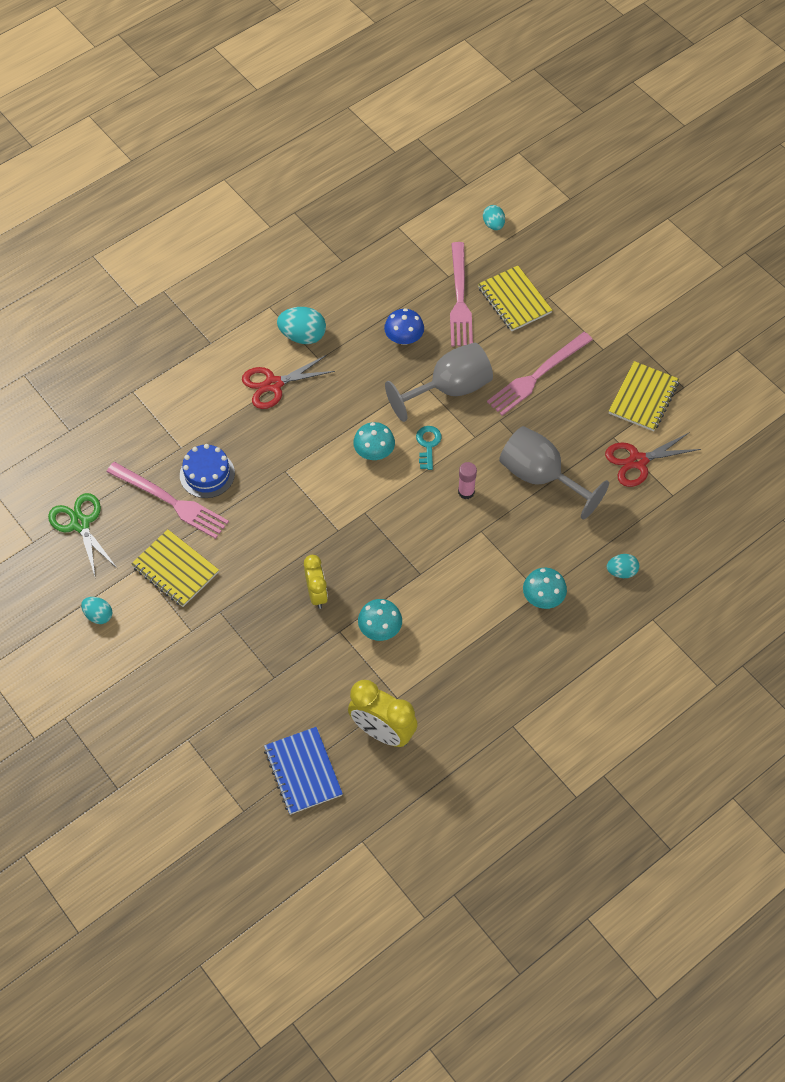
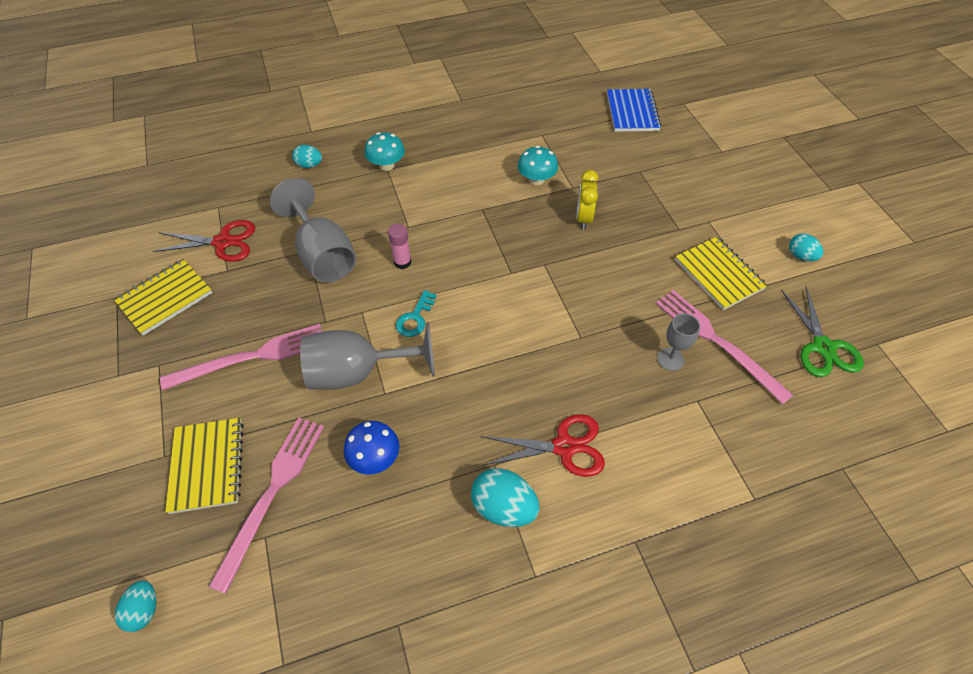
camera: 160 degrees left, 5 degrees down
blue cake [180,444,235,498] -> grey goblet [657,313,700,371]
yellow clock [348,680,418,747] -> none
turquoise mushroom [353,422,395,460] -> none

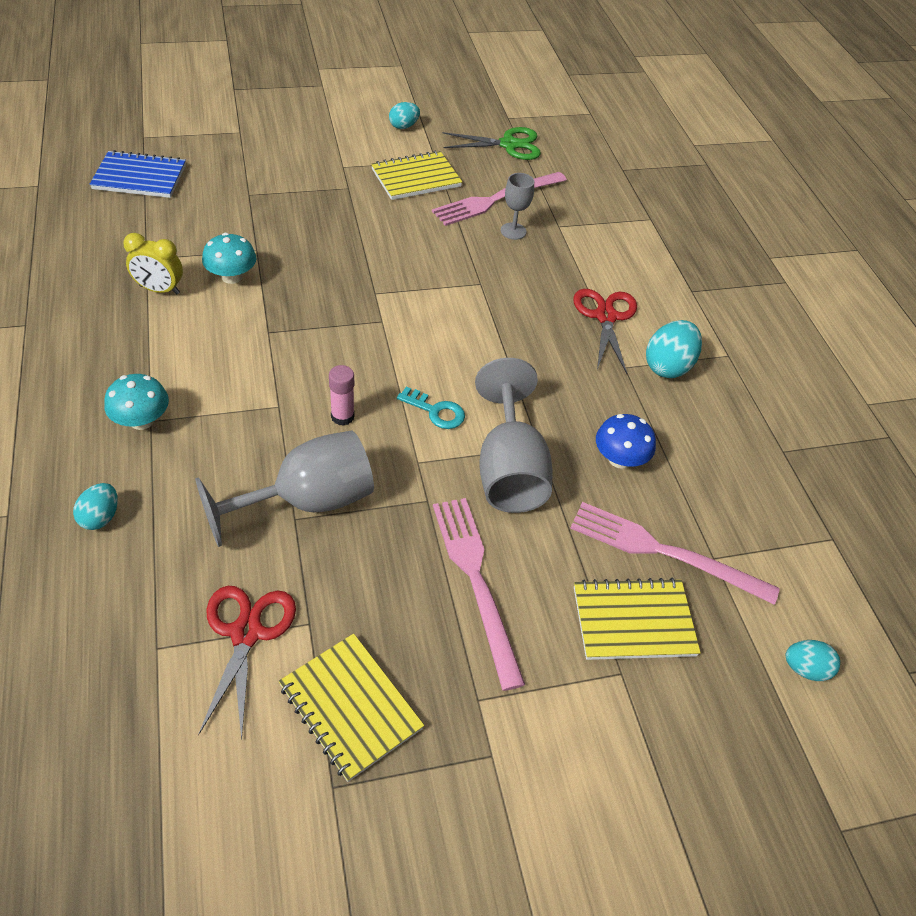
camera: 90 degrees left, 5 degrees down
yellow clock [576,170,599,230] -> yellow clock moved to [123,233,183,294]

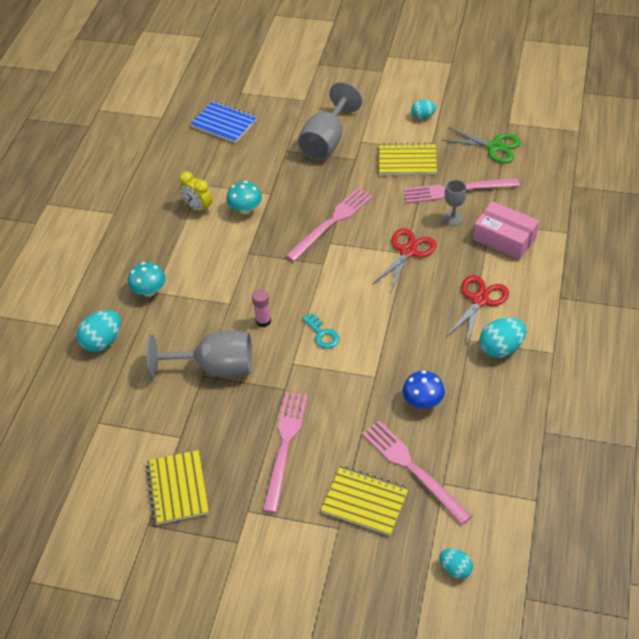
camera: 35 degrees right, 0 degrees up
turquoise egg [73,483,118,530] -> turquoise egg [77,310,121,352], size x1.63
red scissors [198,586,296,740] -> red scissors moved to [372,228,437,292]
grey goblet [475,358,552,513] -> grey goblet moved to [298,82,362,160]
none -> pink fork [285,188,373,262]
none -> pink box [473,201,539,260]

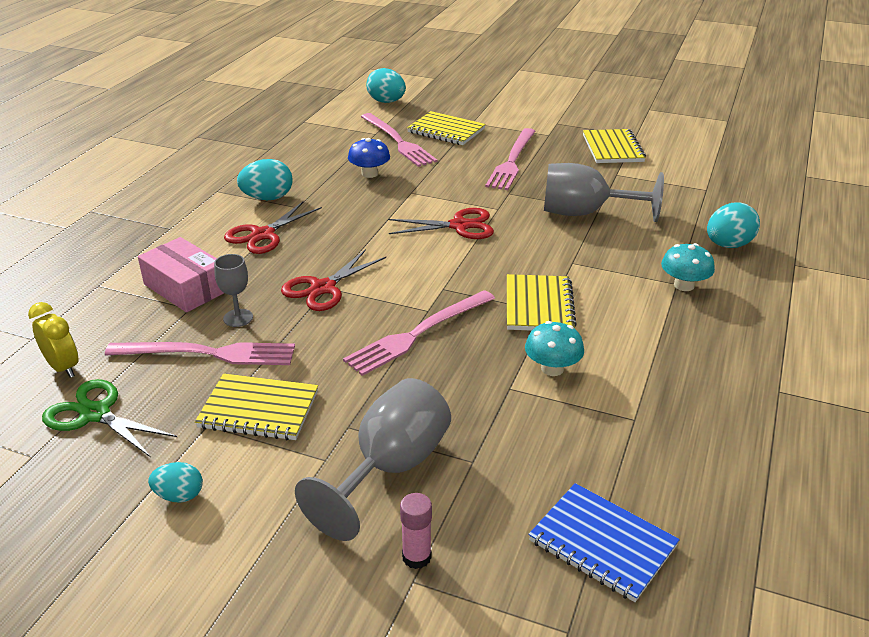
camera: 175 degrees left, 15 degrees down
yellow clock [179,171,212,214] -> yellow clock moved to [28,302,78,378]
pink glue stick [252,289,271,327] -> pink glue stick moved to [400,493,432,569]
turquoise key [302,313,339,349] -> red scissors [388,208,494,239]
turquoise egg [440,549,473,579] -> turquoise egg [366,68,406,103], size x1.63
none -> yellow notebook [507,274,577,331]

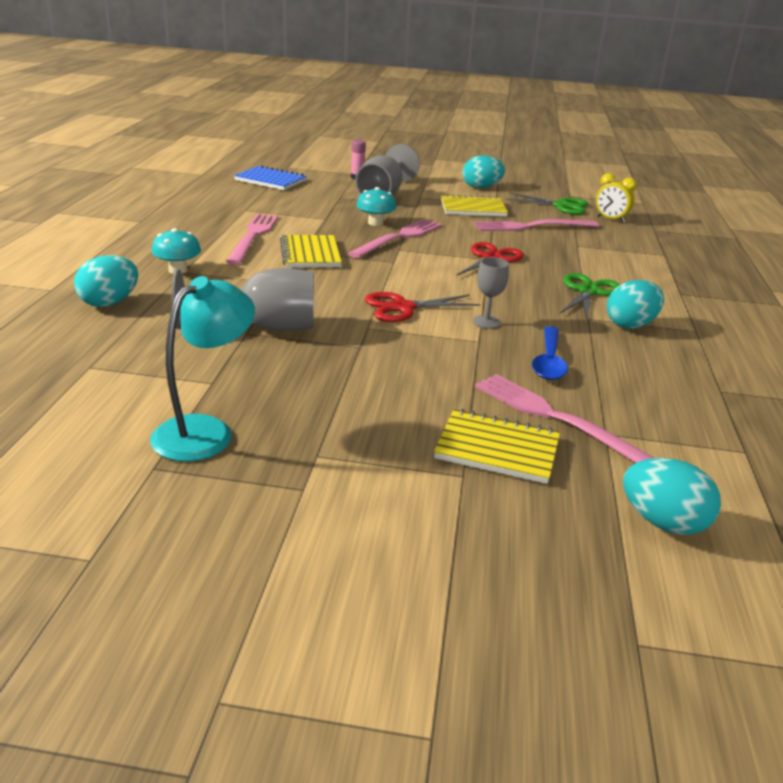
camera: 165 degrees right, 5 degrees down
pink box [138,237,224,313] -> none
turquoise egg [148,462,203,503] -> turquoise egg [463,155,505,189], size x1.63
grey goblet [214,254,253,327] -> grey goblet moved to [473,257,509,329]
red scissors [224,202,322,254] -> green scissors [560,273,620,320]
blue mushroom [348,138,390,178] -> blue spoon [532,326,568,380]
pink fork [485,128,535,190] -> pink fork moved to [226,214,278,265]
turquoise mushroom [525,321,584,376] -> turquoise mushroom moved to [356,187,396,226]
yellow notebook [583,129,646,163] -> turquoise lamp [150,276,255,461]

